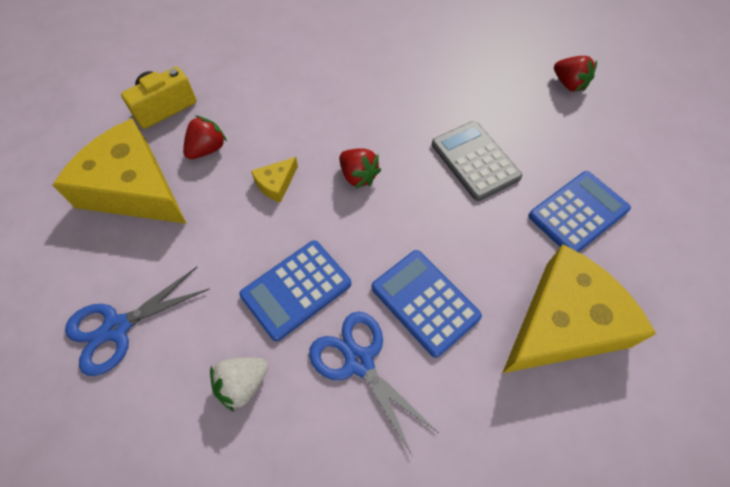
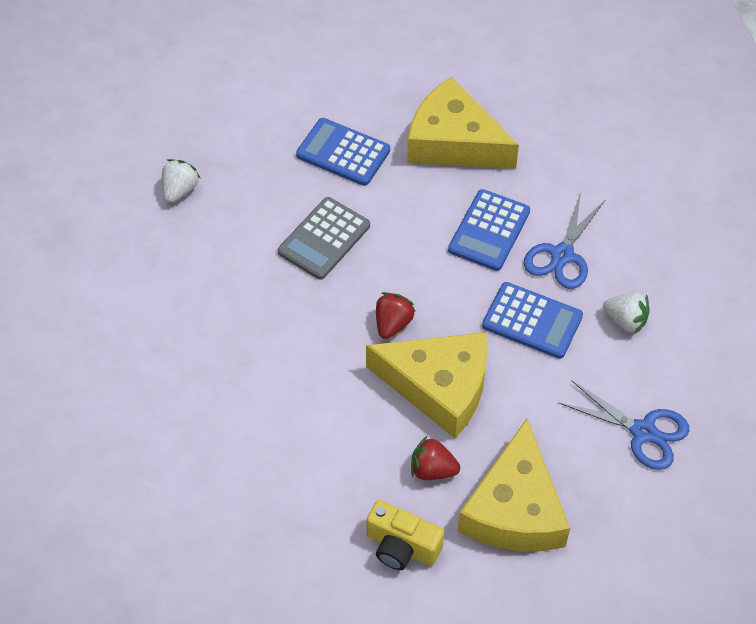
camera: 115 degrees left, 5 degrees down
yellow cheese [251,157,298,203] -> yellow cheese [366,332,488,438], size x2.44
red strawberry [554,56,597,92] -> white strawberry [162,159,200,203]

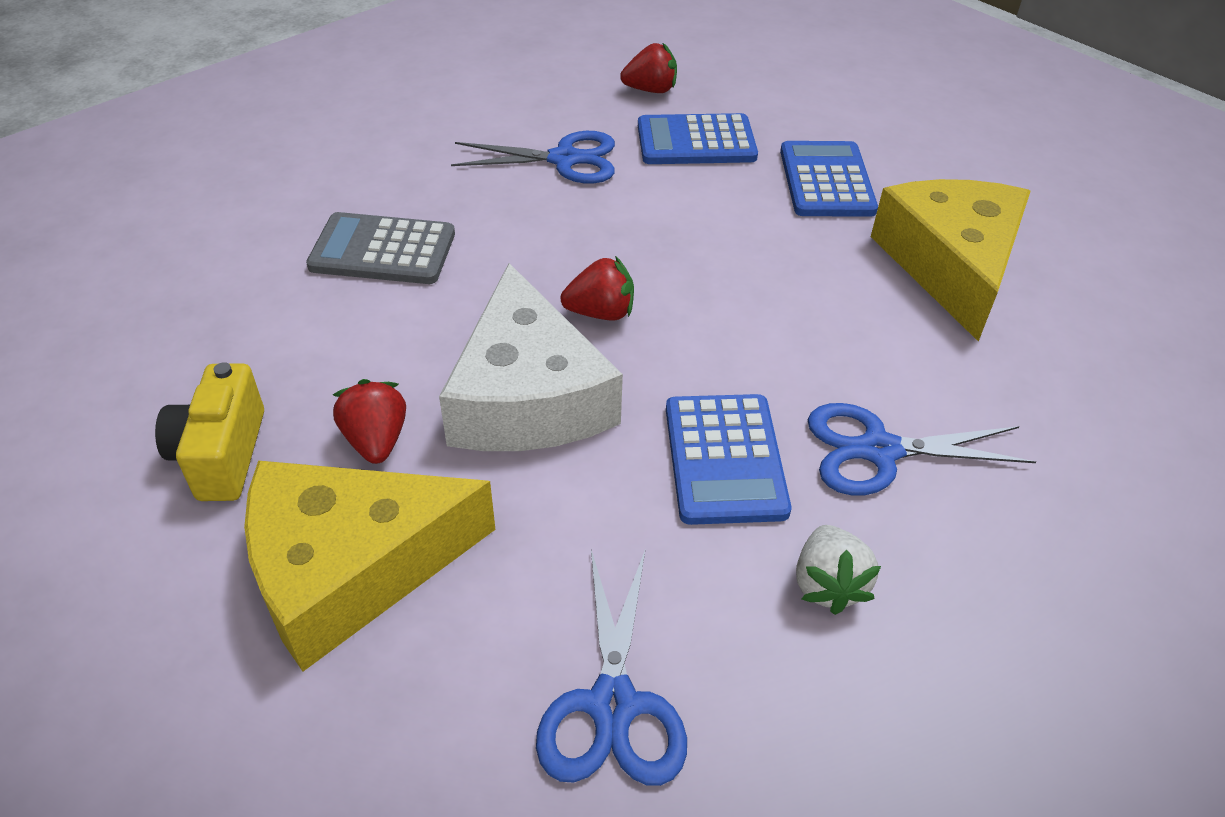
camera: 60 degrees right, 10 degrees down
white strawberry [162,159,200,203] -> red strawberry [620,43,677,93]
grey calculator [278,197,370,280] -> grey calculator moved to [306,212,455,284]
yellow cheese [366,332,488,438] -> white cheese [439,263,623,451]
blue calculator [448,189,530,271] -> blue calculator moved to [638,113,758,164]
none -> blue scissors [451,131,615,184]

